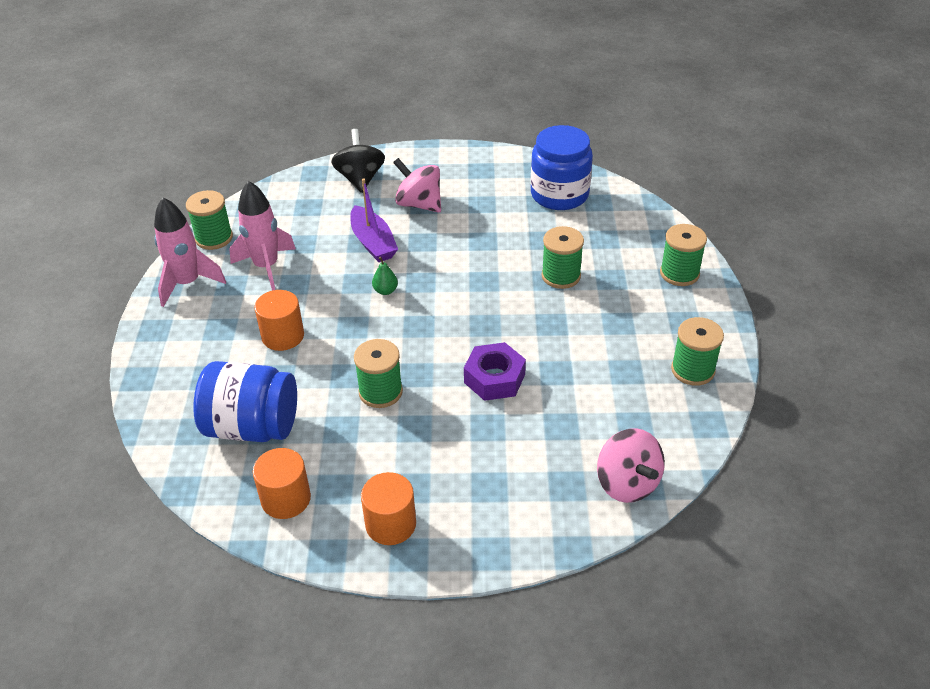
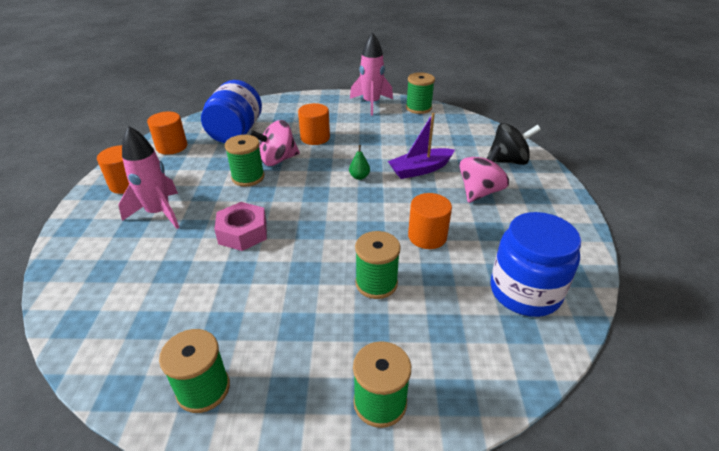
camera: 90 degrees right, 5 degrees down
pink rocket [230,181,296,291] -> pink rocket moved to [119,126,180,229]
purple nut [464,342,526,401] -> pink nut [214,202,267,251]
pink spinning top [597,428,665,503] -> pink spinning top moved to [248,120,300,166]
none -> orange cylinder [408,193,452,249]

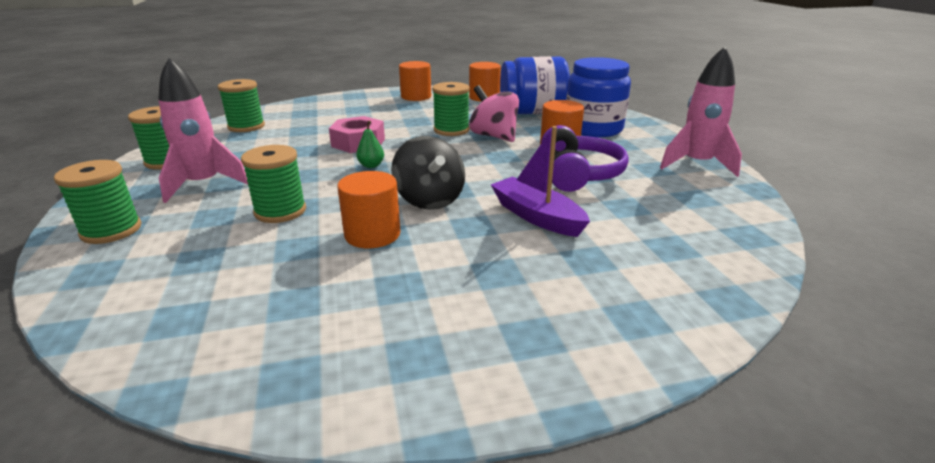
camera: 75 degrees right, 10 degrees down
pink rocket [119,126,180,229] -> pink rocket moved to [158,58,248,203]
green pear [349,145,370,180] -> green pear moved to [356,120,384,168]
green spool [406,72,435,114] -> green spool moved to [218,79,265,132]
pink spinning top [459,146,509,203] -> none
black spinning top [487,123,541,165] -> black spinning top moved to [391,136,465,210]
blue jar [490,212,581,317] -> blue jar moved to [566,57,631,137]
none -> purple headphones [541,125,629,192]

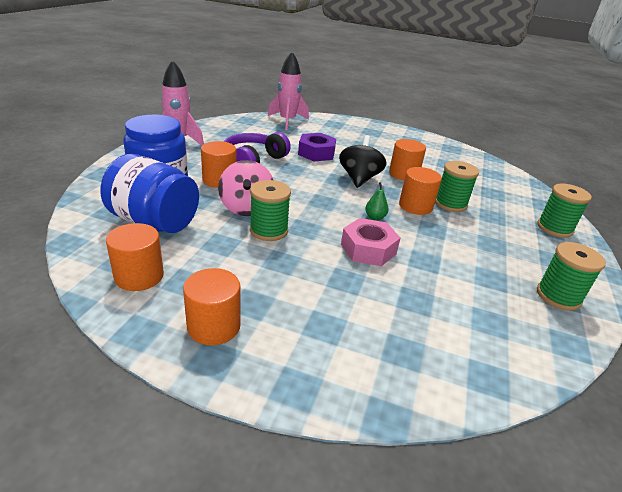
camera: 150 degrees left, 5 degrees up
pink rocket [158,58,248,203] -> pink rocket moved to [268,52,309,130]
green spool [218,79,265,132] -> none
purple boat [491,126,590,237] -> purple nut [298,133,336,161]
none -> orange cylinder [399,167,442,215]

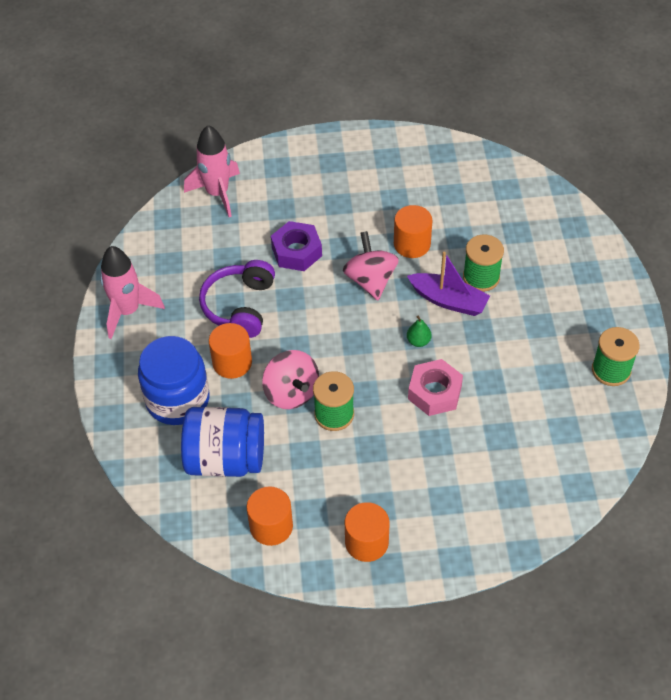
camera: 20 degrees left, 20 degrees up
black spinning top [339,135,387,188] -> pink spinning top [343,231,399,300]
orange cylinder [399,167,442,215] -> purple boat [407,251,490,316]
green spool [537,183,592,238] -> none

